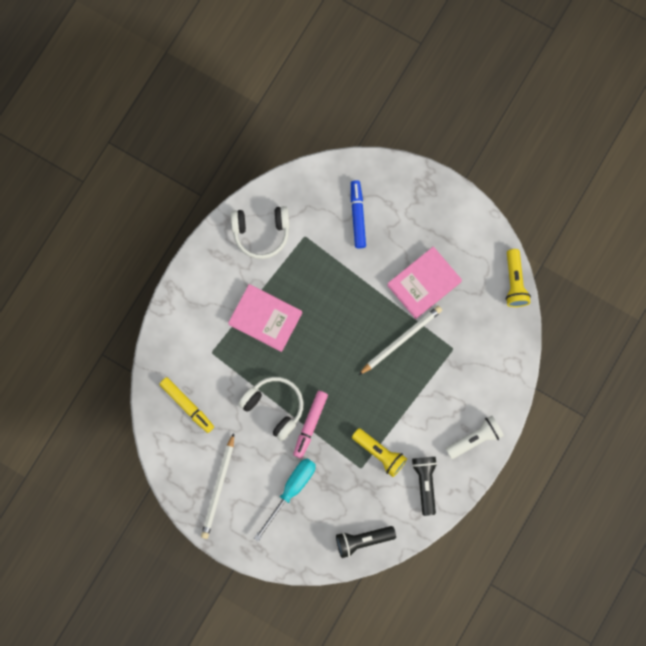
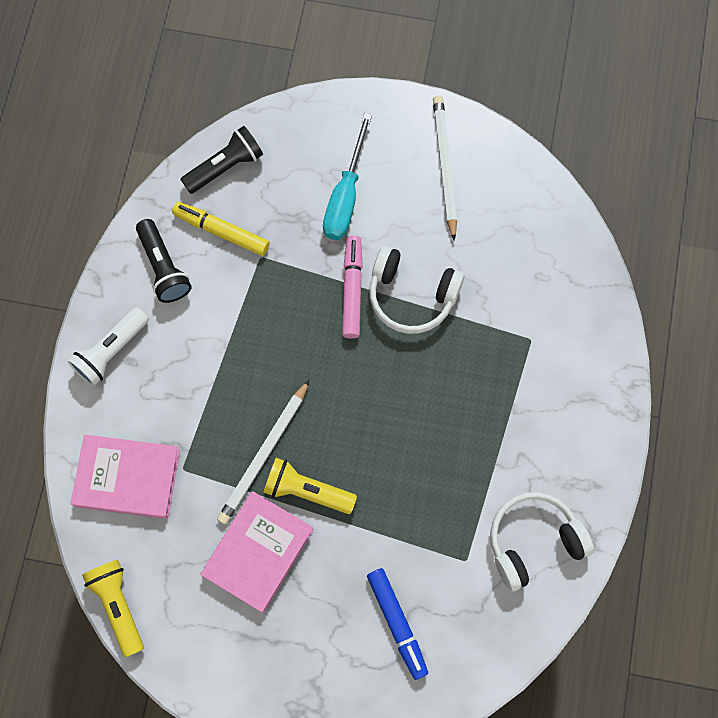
camera: 160 degrees right, 5 degrees down
yellow marker [159,377,214,433] -> yellow marker moved to [172,202,270,256]
pink book [228,284,302,352] -> pink book moved to [71,435,180,519]
yellow flashlight [352,428,407,477] -> yellow flashlight moved to [263,458,357,514]

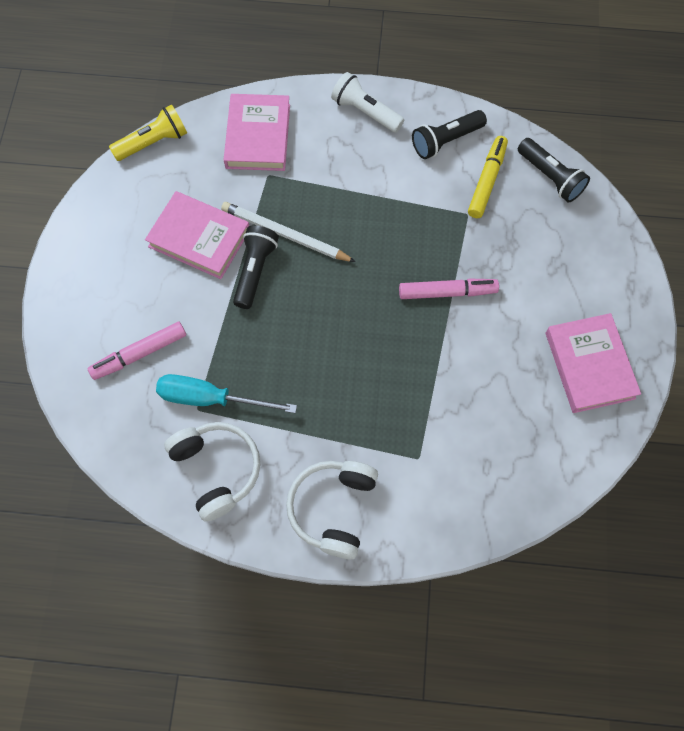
camera: 85 degrees right, 5 degrees down
yellow flashlight [263,458,357,514] -> black flashlight [233,225,279,309]
turquoise screwdriver [323,113,372,240] -> turquoise screwdriver moved to [156,374,297,413]
blue marker [367,568,428,680] -> pink marker [88,321,186,380]
white headphones [369,246,464,334] -> white headphones moved to [286,461,378,559]
white pencil [433,96,457,241] -> pink book [546,313,641,413]

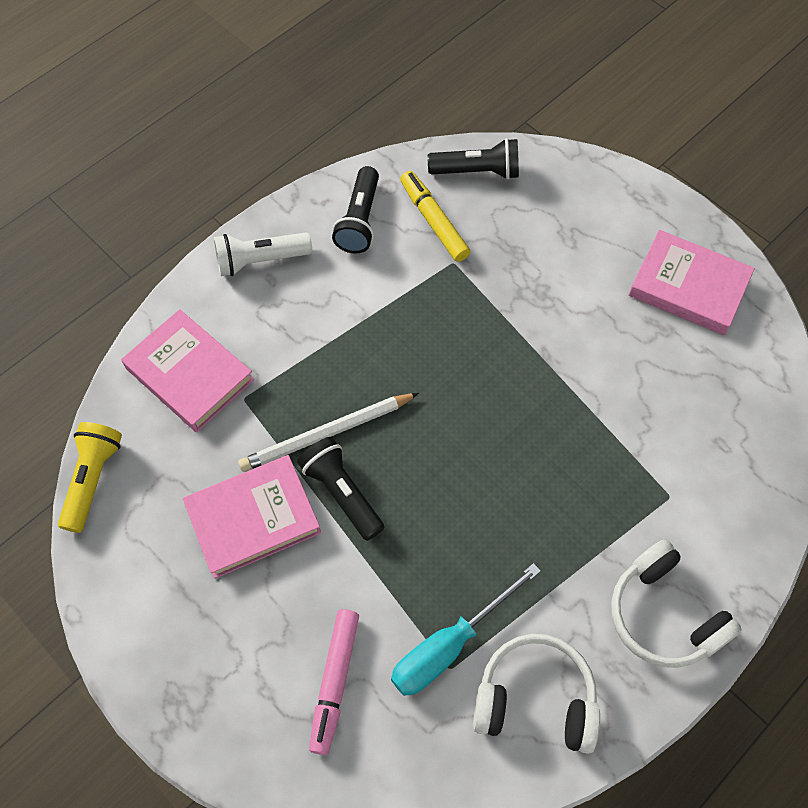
camera: 50 degrees left, 5 degrees down
pink marker [399,278,499,299] -> none

